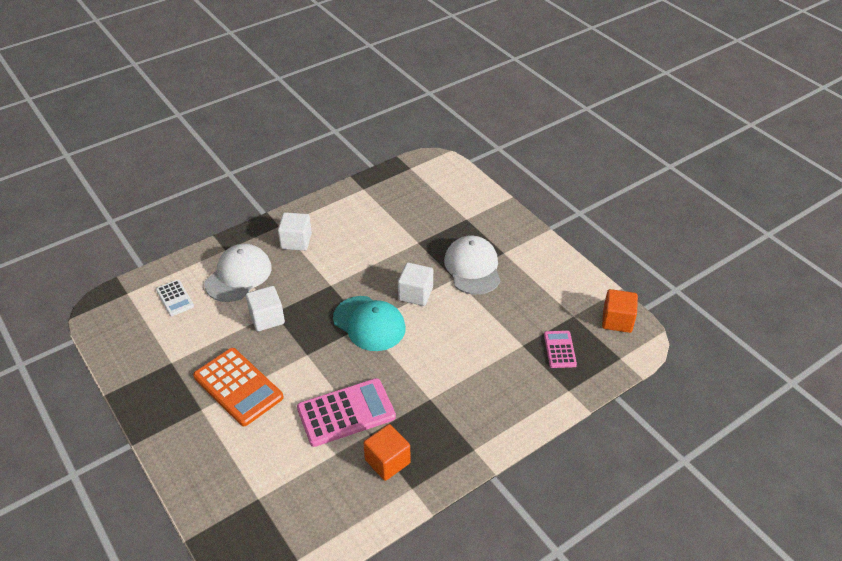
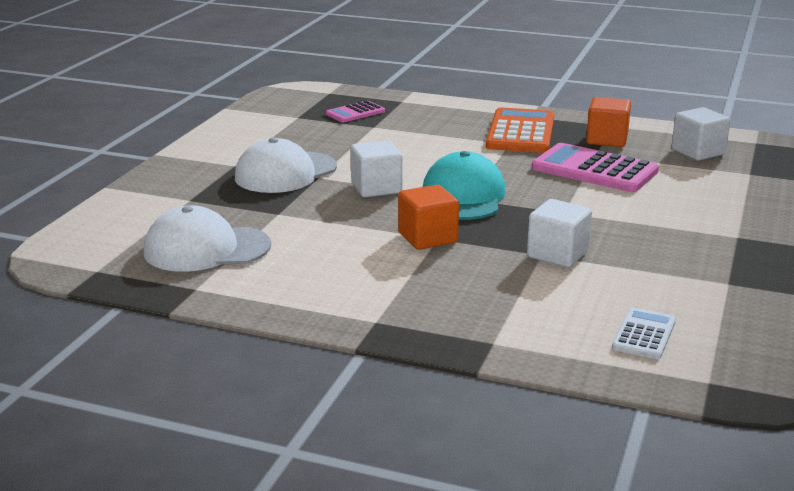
camera: 125 degrees left, 20 degrees down
orange calculator [193,348,284,426] -> orange calculator moved to [486,107,554,153]
white cap [204,244,272,302] -> white cap moved to [144,205,271,272]
white cube [278,212,312,251] -> white cube moved to [672,107,730,161]
orange cube [602,289,638,333] -> orange cube moved to [398,185,459,250]

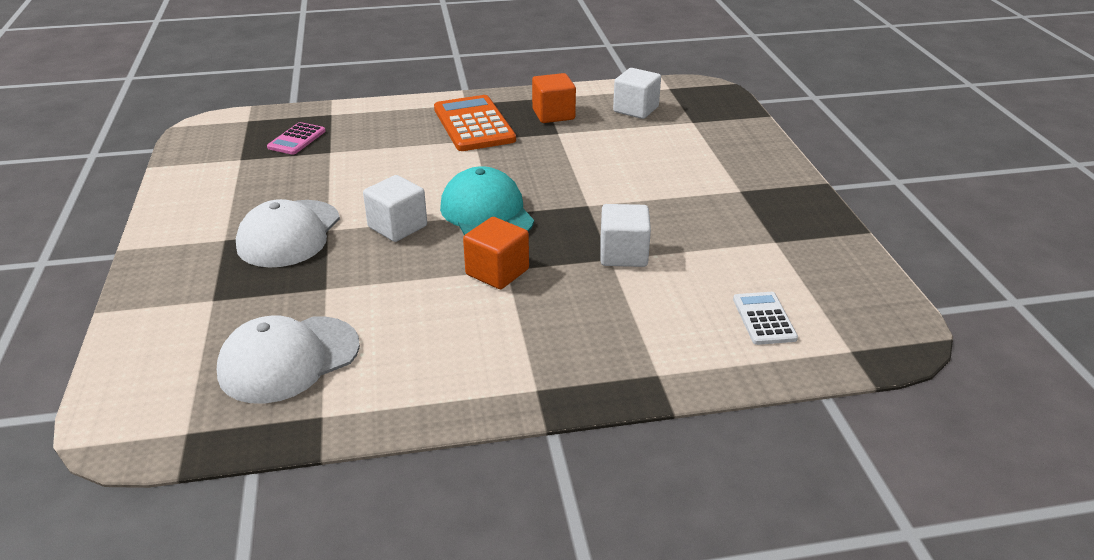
camera: 30 degrees left, 10 degrees up
pink calculator [532,143,659,192] -> none

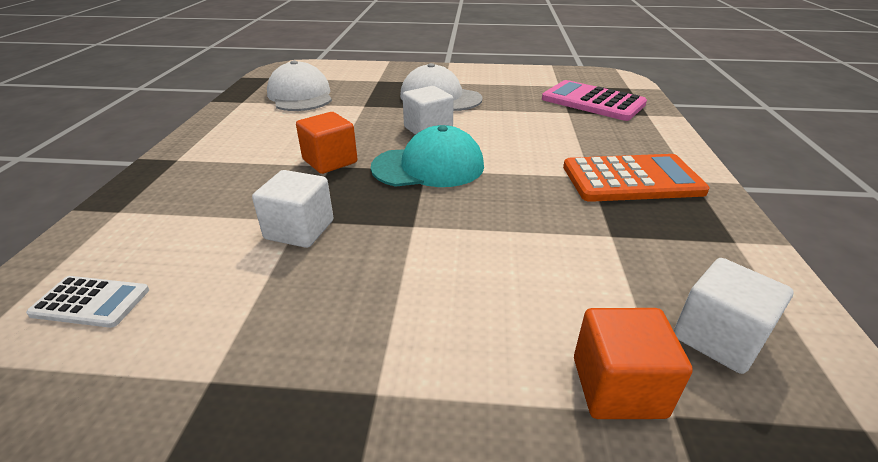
camera: 105 degrees right, 0 degrees up
pink calculator [267,122,326,155] -> pink calculator [542,80,647,121], size x1.84
orange cube [532,73,576,123] -> orange cube moved to [574,308,693,419]

